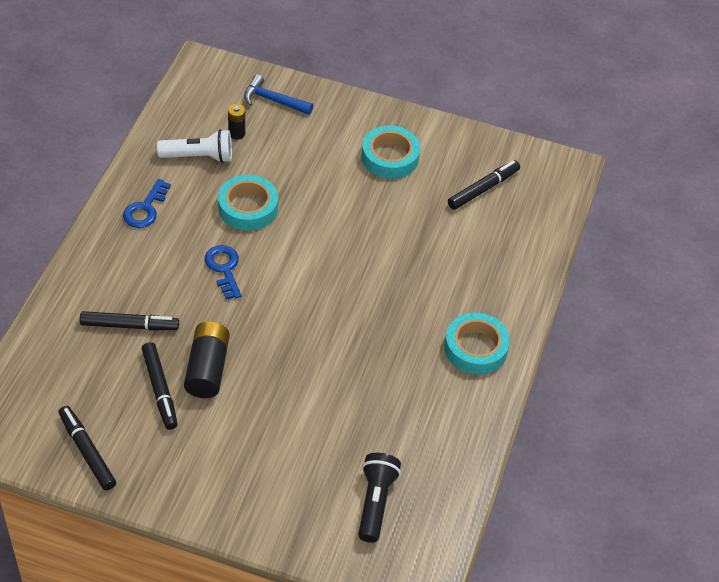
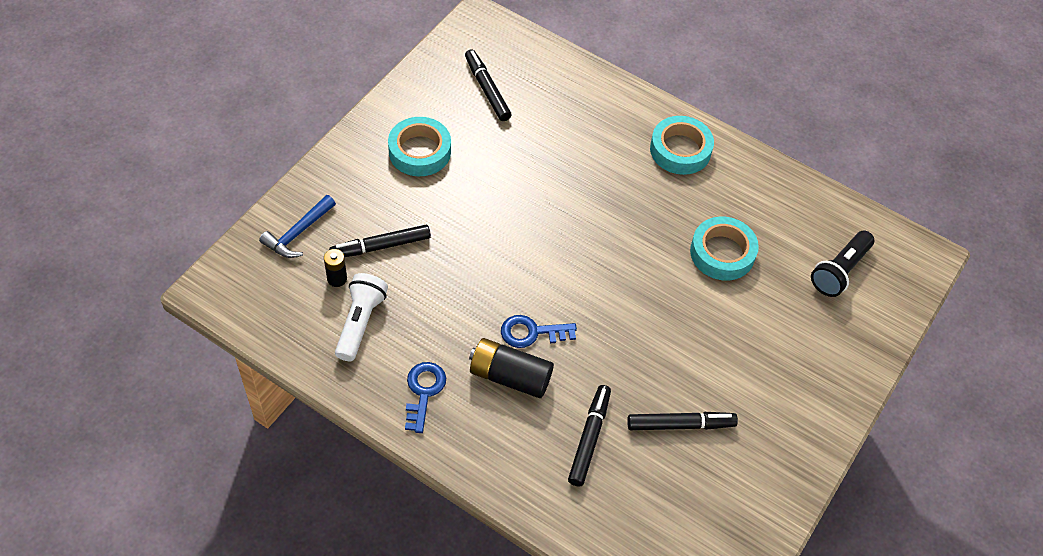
camera: 75 degrees left, 5 degrees up
black marker [58,406,116,491] -> black marker moved to [329,225,431,257]
blue key [123,179,171,228] -> blue key turned 120 degrees counterclockwise [405,362,446,433]
black battery [184,322,230,398] -> black battery moved to [469,338,554,398]
turquoise tape [218,175,278,231] -> turquoise tape moved to [690,216,759,281]
black flashlight [358,453,401,543] -> black flashlight turned 75 degrees counterclockwise [811,231,874,297]

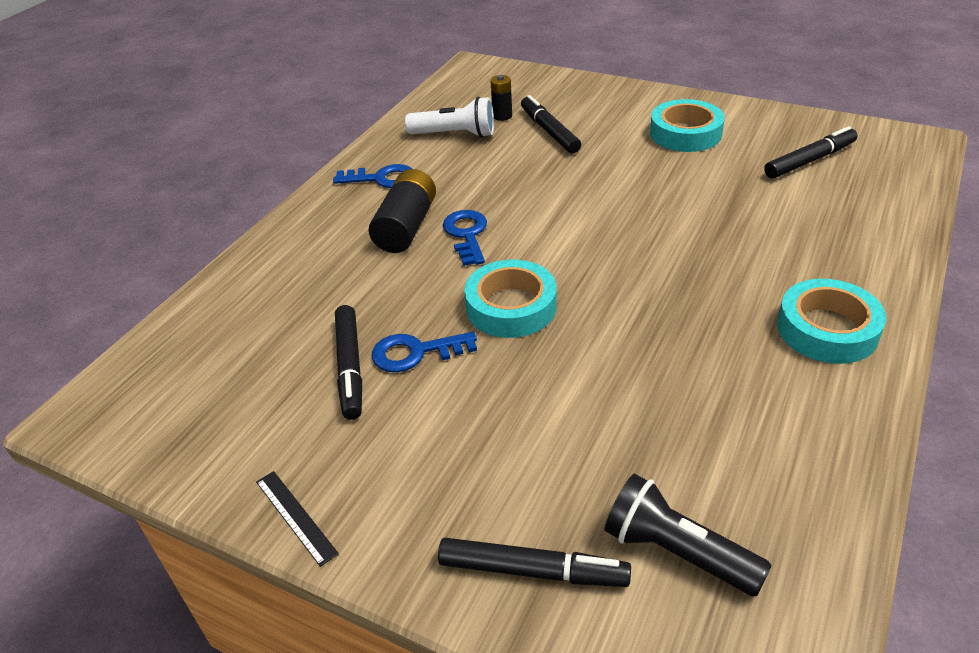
camera: 90 degrees right, 15 degrees down
blue hammer [259,195,336,258] -> none
black marker [568,385,611,487] -> black marker moved to [438,538,631,587]
turquoise tape [690,216,759,281] -> turquoise tape moved to [464,260,557,338]
none -> black ruler [256,471,339,567]
none -> blue key [372,332,477,372]

